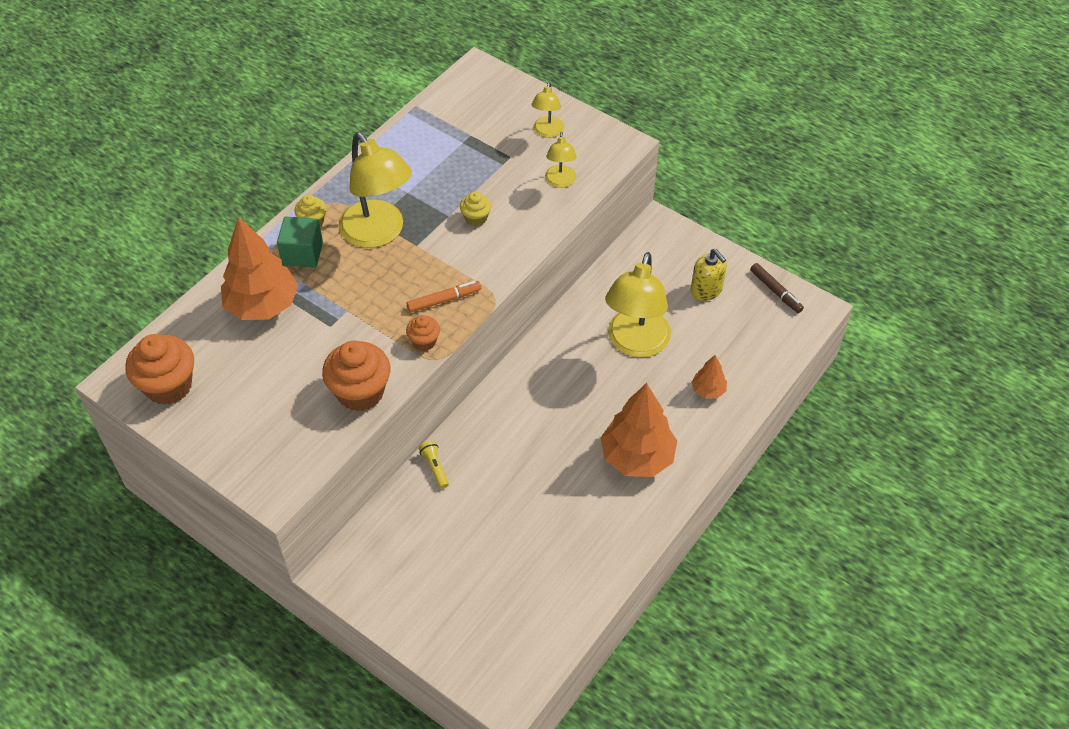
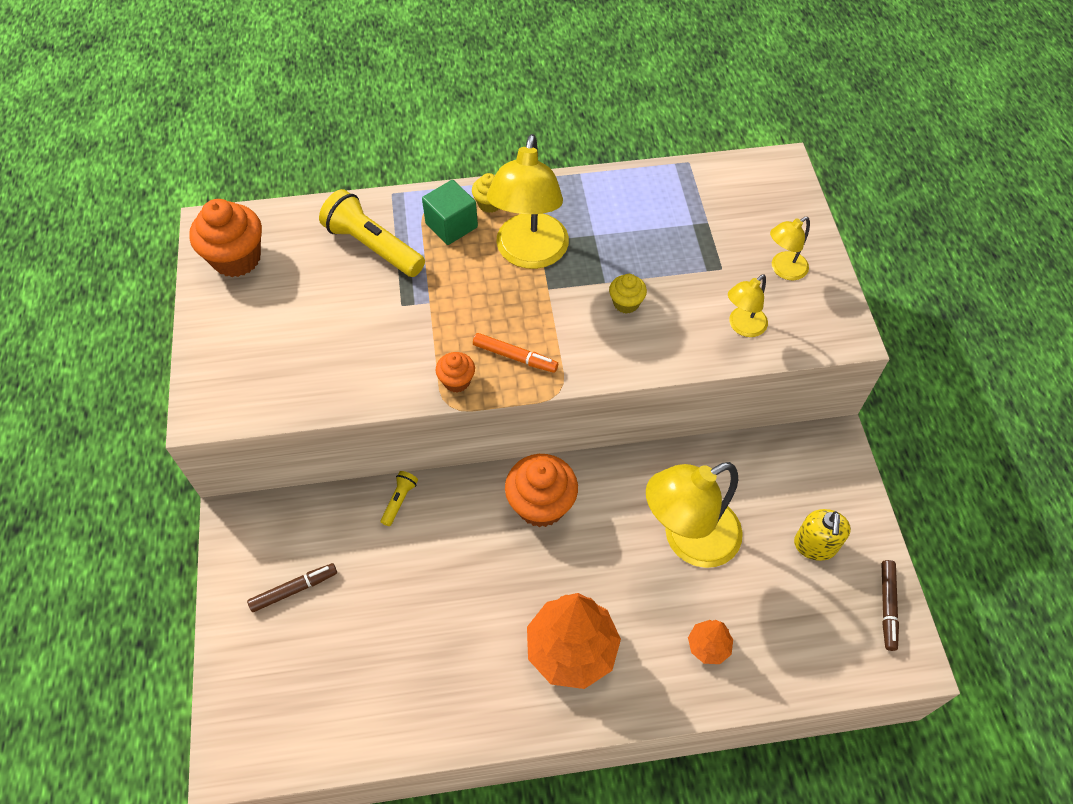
camera: 45 degrees right, 5 degrees up
orange tree [221,217,298,320] -> yellow flashlight [319,189,425,277]
orange cupcake [322,341,390,411] -> orange cupcake moved to [505,454,578,527]
none -> brown marker [247,563,337,612]

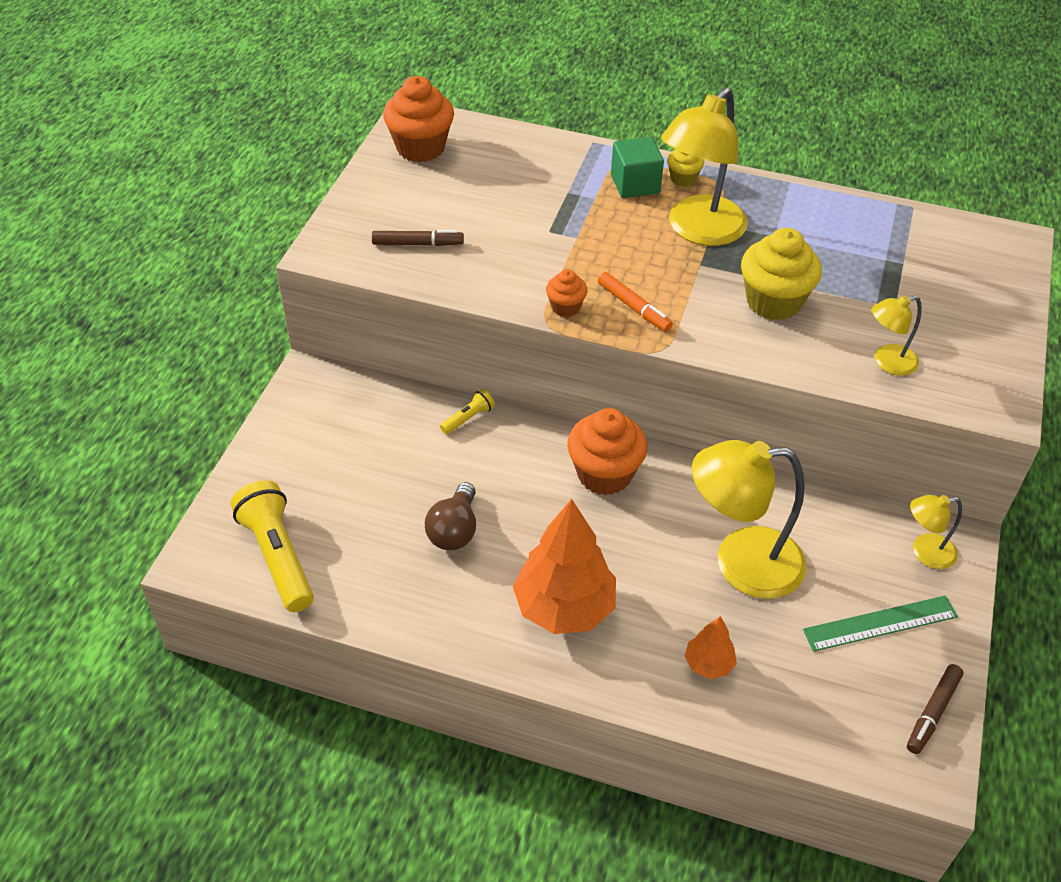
camera: 25 degrees right, 10 degrees down
brown marker [247,563,337,612] -> brown marker moved to [372,230,464,246]
yellow flashlight [319,189,425,277] -> yellow flashlight moved to [231,480,314,612]
yellow cupcake [609,274,647,314] -> yellow cupcake [741,228,822,320], size x1.92
yellow lamp [770,217,810,280] -> yellow lamp moved to [910,495,962,569]
yellow soap dispenser [794,509,851,561] -> green ruler [803,595,958,652]
none -> brown light bulb [425,482,476,550]

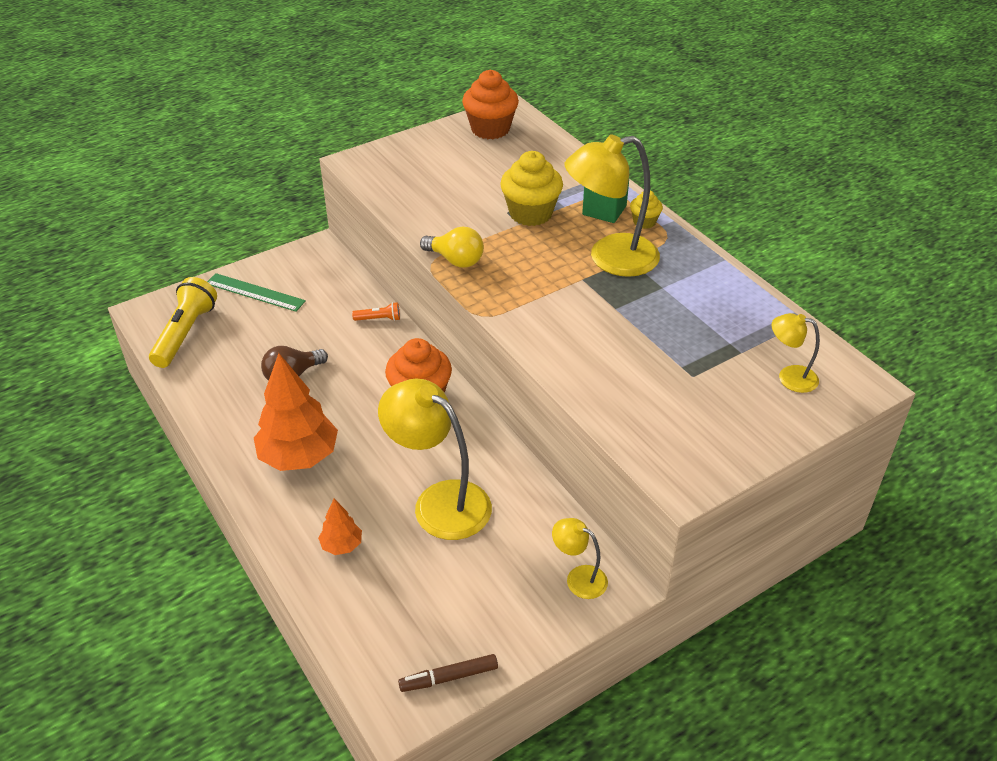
camera: 40 degrees right, 5 degrees down
brown marker [372,230,464,246] -> none
yellow flashlight [440,389,495,434] -> orange flashlight [352,302,400,321]
orange cupcake [546,269,587,317] -> yellow light bulb [420,227,484,268]
orange marker [598,272,673,332] -> none
yellow cupcake [741,228,822,320] -> yellow cupcake moved to [500,151,563,226]
green ruler [803,595,958,652] -> green ruler moved to [207,273,306,312]
yellow lamp [872,295,922,376] -> yellow lamp moved to [772,313,820,393]

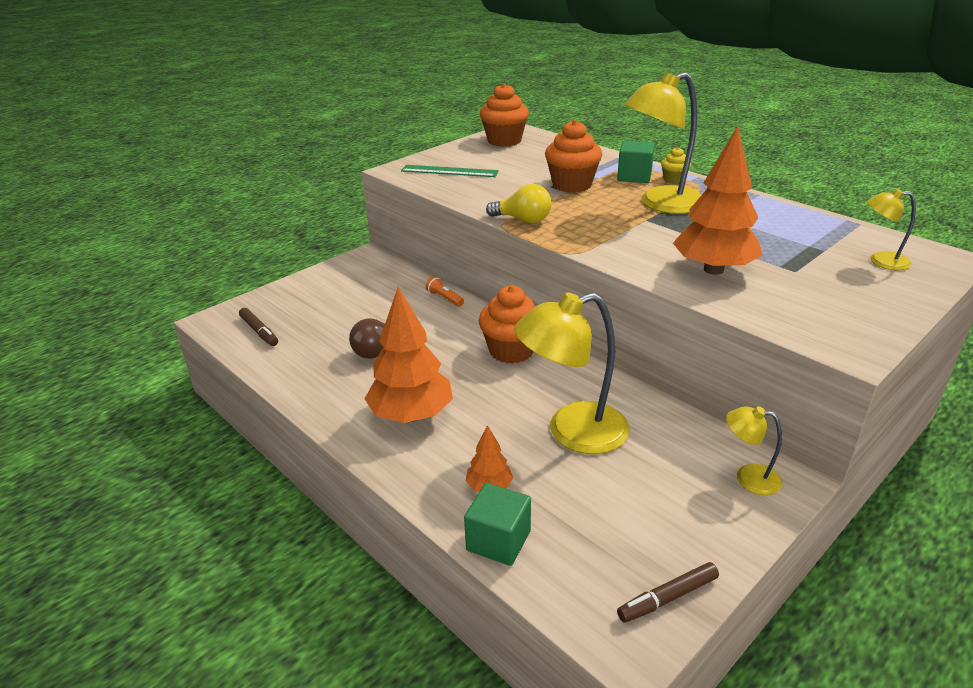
camera: 10 degrees left, 10 degrees down
yellow flashlight [149,277,217,368] -> brown marker [239,308,278,346]
green ruler [207,273,306,312] -> green ruler moved to [401,165,499,177]
orange flashlight [352,302,400,321] -> orange flashlight turned 120 degrees counterclockwise [426,276,464,306]
yellow lamp [378,379,492,540] -> yellow lamp turned 45 degrees counterclockwise [514,292,630,454]
yellow cupcake [500,151,563,226] -> orange cupcake [545,120,602,192]
none -> green cube [464,483,531,566]
none -> orange tree [673,126,763,275]

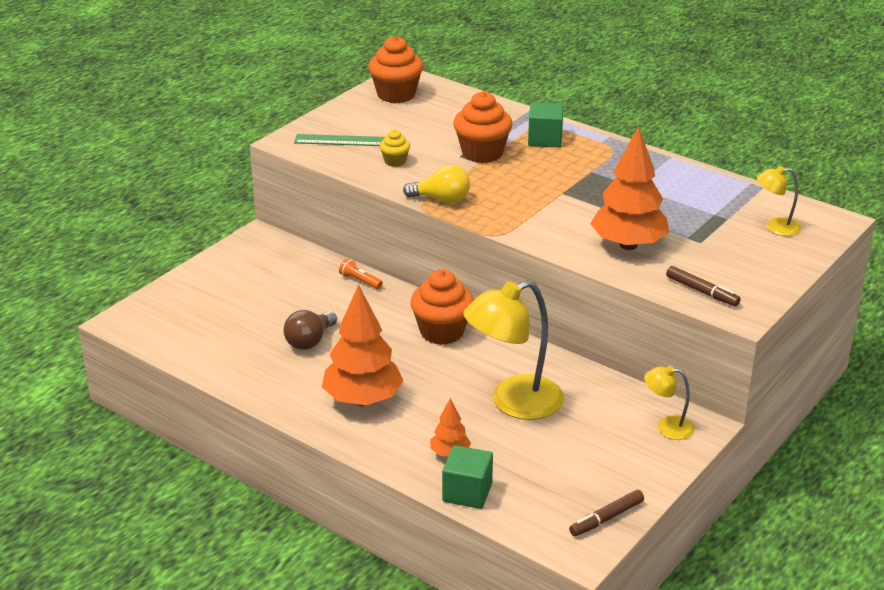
camera: 10 degrees left, 0 degrees up
brown marker [239,308,278,346] -> brown marker moved to [666,266,741,306]
yellow lamp [624,72,701,214] -> none
yellow cupcake [661,147,691,184] -> yellow cupcake moved to [380,130,410,167]

